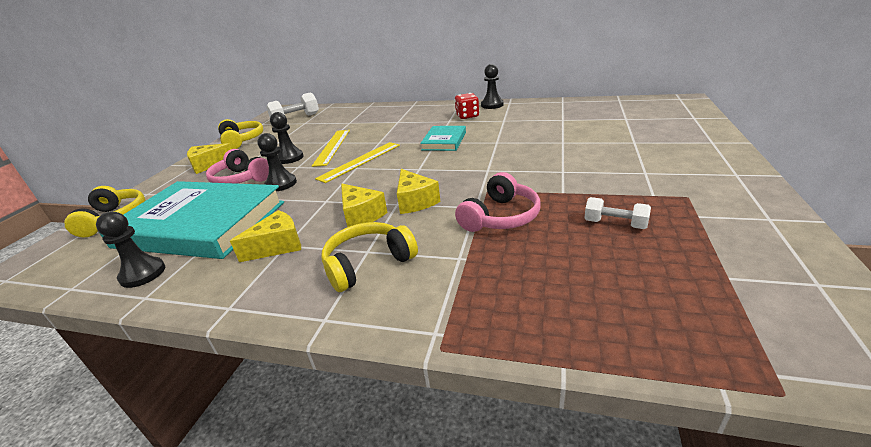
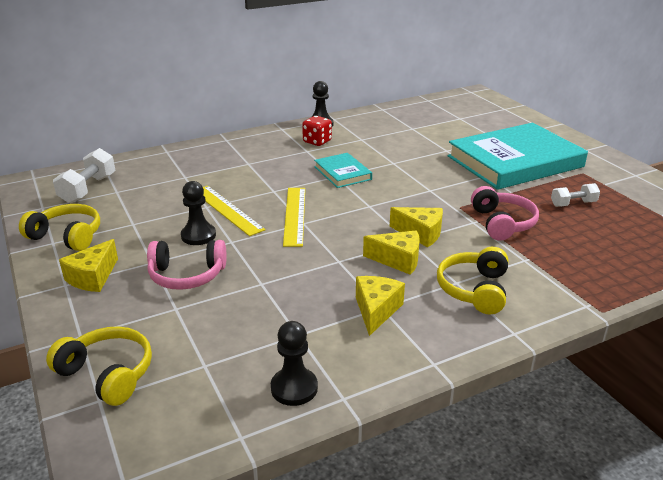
camera: 45 degrees left, 0 degrees up
turquoise book [99,181,284,259] -> turquoise book moved to [448,123,588,190]
black pawn [257,133,297,191] -> none

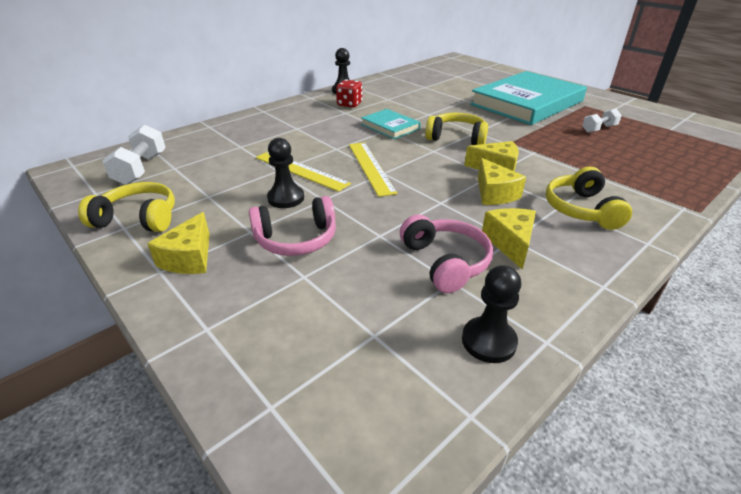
camera: 15 degrees left, 5 degrees up
yellow headphones [46,326,152,406] -> yellow headphones moved to [425,113,488,145]
yellow cheese [363,230,420,275] -> yellow cheese turned 75 degrees clockwise [478,158,526,205]
pink headphones [471,186,539,241] -> pink headphones moved to [400,214,493,293]

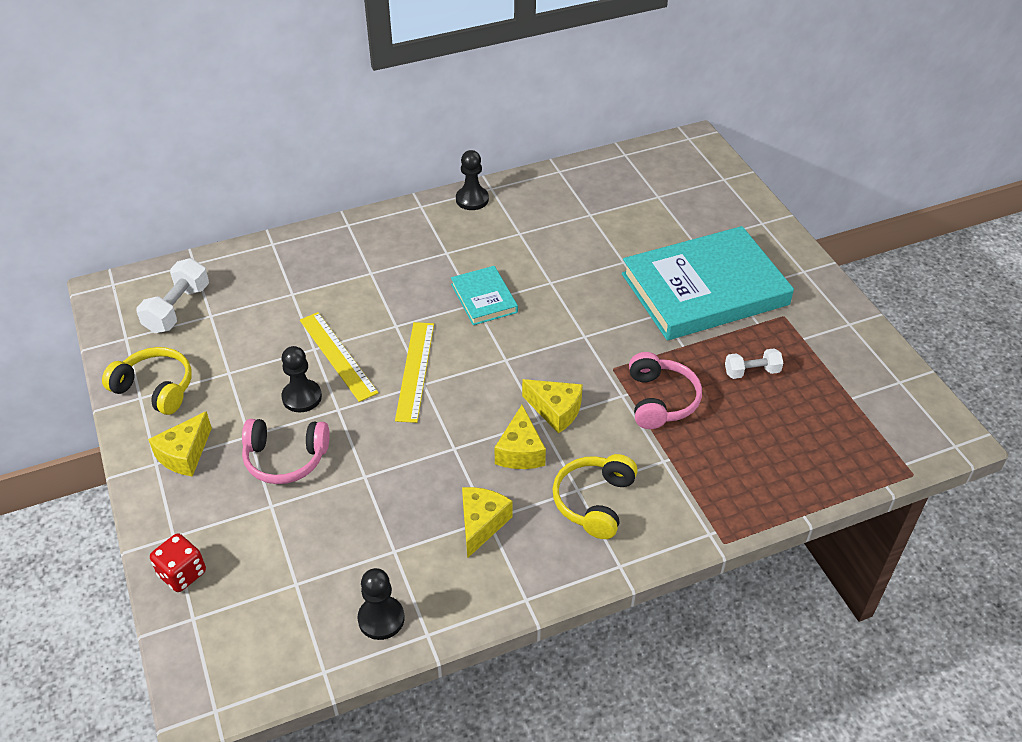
camera: 20 degrees right, 10 degrees up
red dice [336,79,363,108] -> red dice moved to [150,533,206,592]
pink headphones [400,214,493,293] -> pink headphones moved to [629,352,702,429]
yellow headphones [425,113,488,145] -> none

